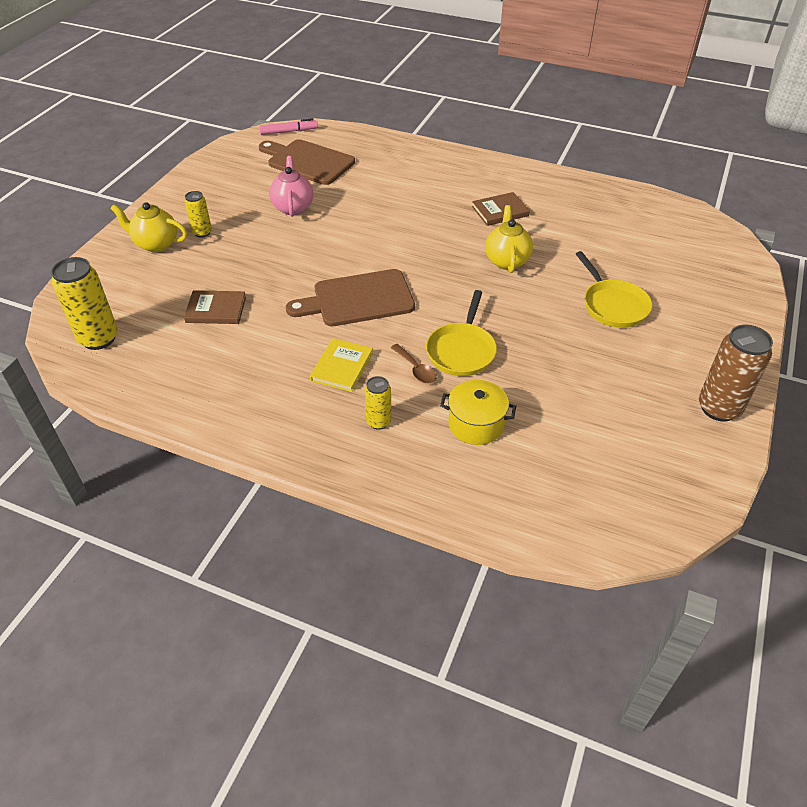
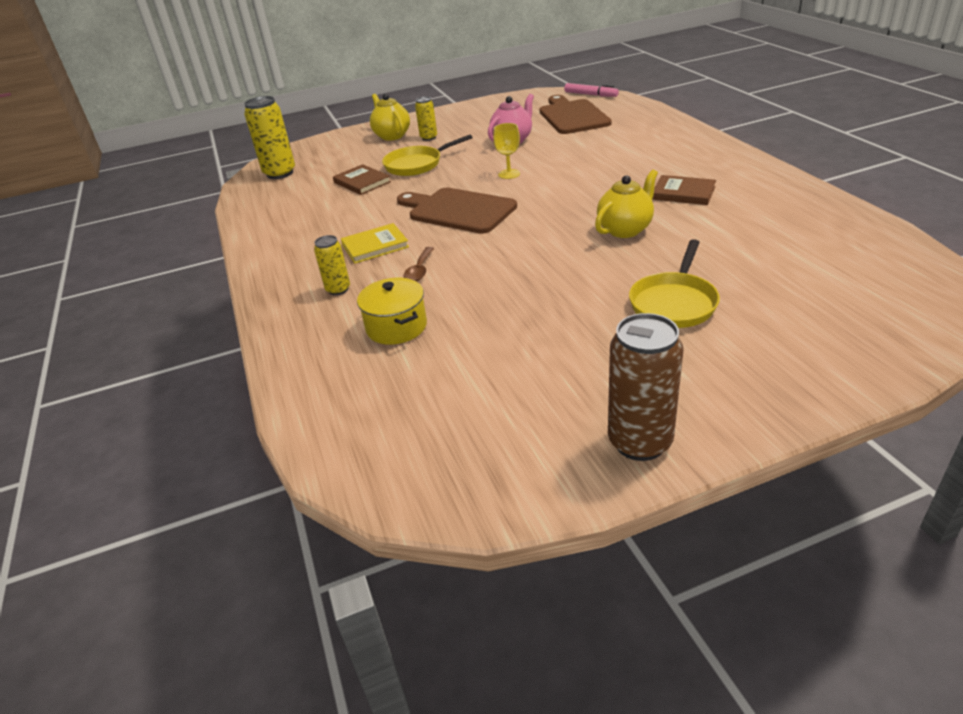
camera: 50 degrees right, 10 degrees down
yellow pan [426,290,497,376] -> yellow pan moved to [382,135,473,176]
none -> yellow goblet [493,123,520,179]

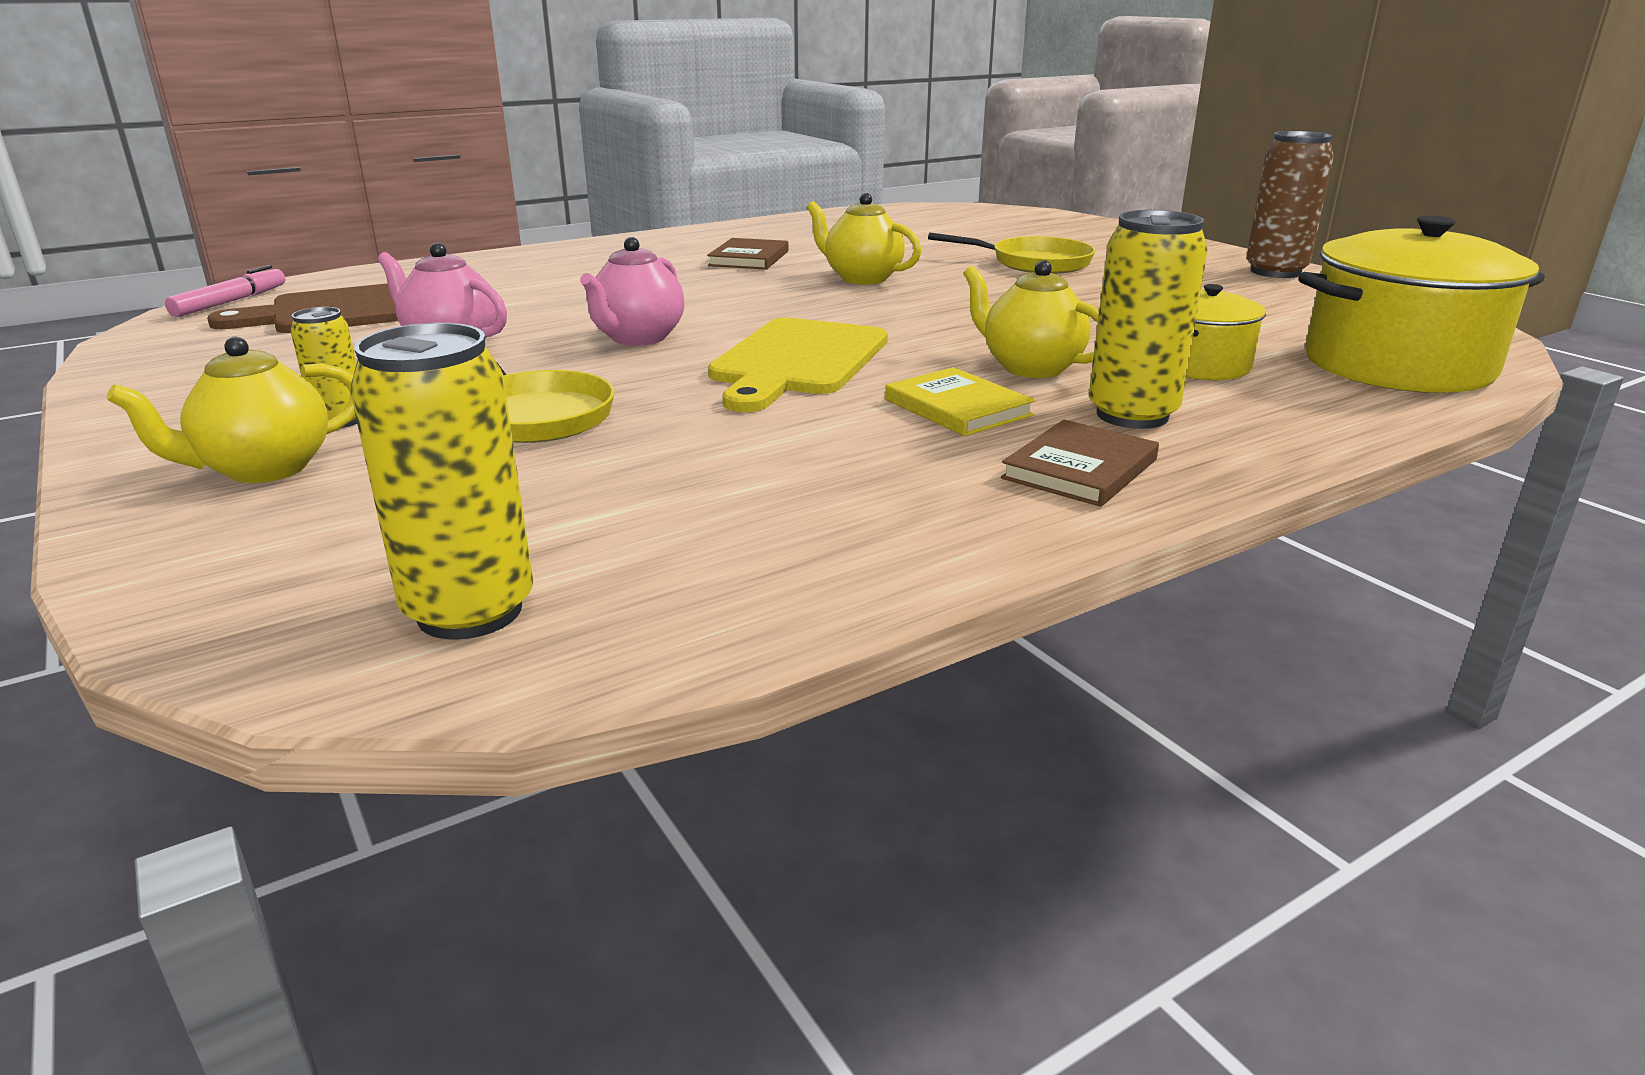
camera: 105 degrees left, 10 degrees down
yellow can [314,235,350,295] -> yellow can [1089,210,1208,429], size x1.77
brown book [333,164,391,195] -> brown book moved to [1001,420,1159,507]
brown cutting board [397,187,517,234] -> yellow cutting board [708,318,888,412]
brown spoon [403,247,434,282] -> yellow teapot [963,260,1099,378]
yellow goblet [493,123,520,179] -> pink teapot [580,237,684,346]
none -> yellow pot [1298,216,1545,393]

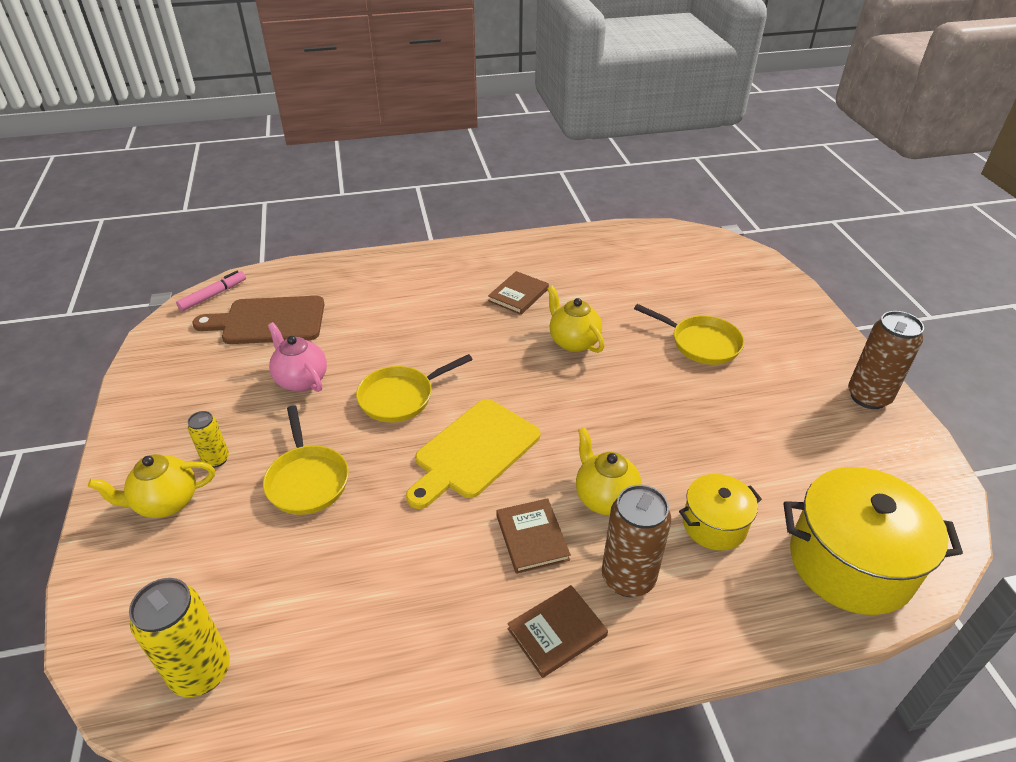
camera: 20 degrees right, 15 degrees up
pink teapot [580,237,684,346] -> yellow pan [356,354,473,422]
yellow book [885,367,1036,436] -> brown book [496,498,571,574]
yellow can [1089,210,1208,429] -> brown can [602,485,671,597]

